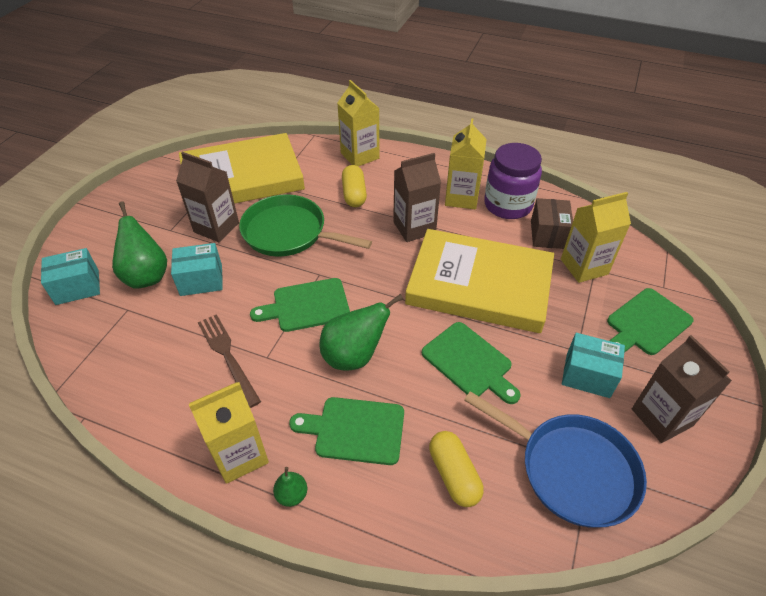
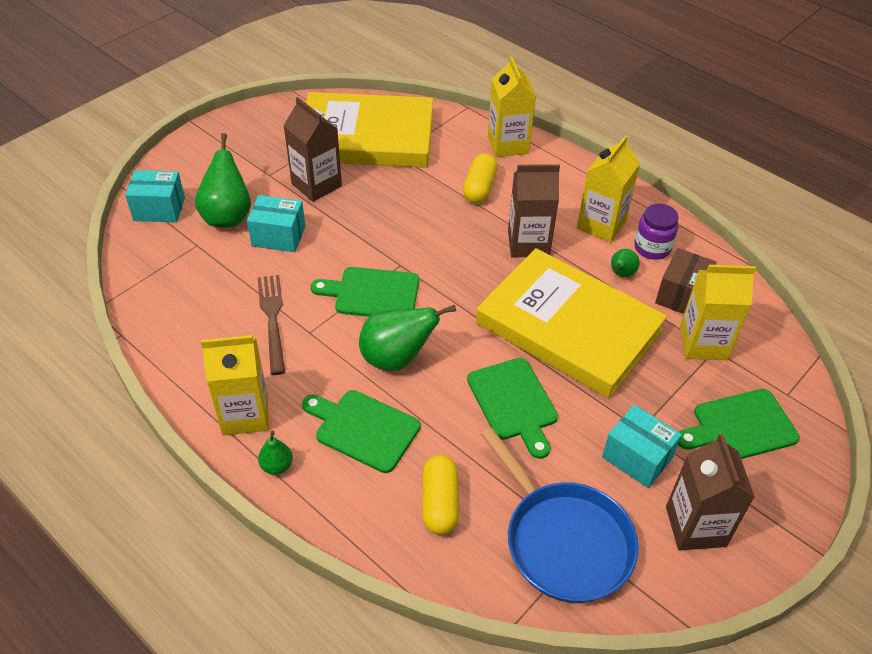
camera: 20 degrees right, 0 degrees up
green pan [239,194,372,257] -> none
purple jar [484,143,542,219] -> purple jar [634,204,679,260], size x0.62
none -> green pear [611,249,640,277]

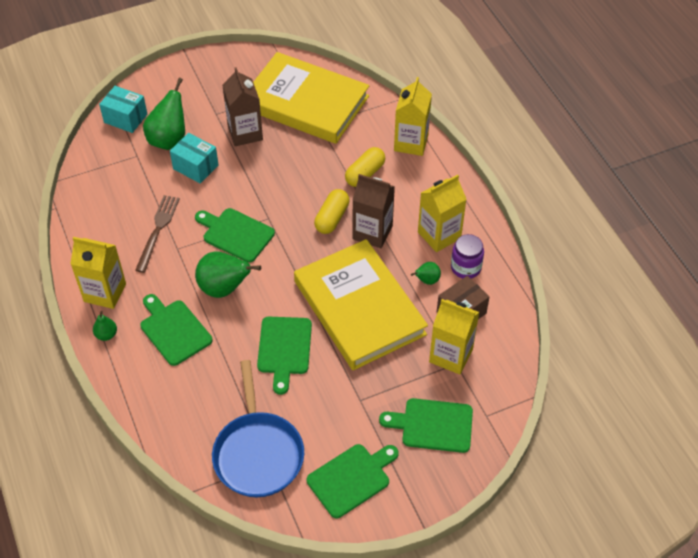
camera: 25 degrees right, 5 degrees up
yellow capsule [423,455,459,535] -> yellow capsule moved to [314,189,350,234]
turquoise box [602,405,682,488] -> none
brown carton [666,433,755,550] -> green cutting board [307,444,399,518]

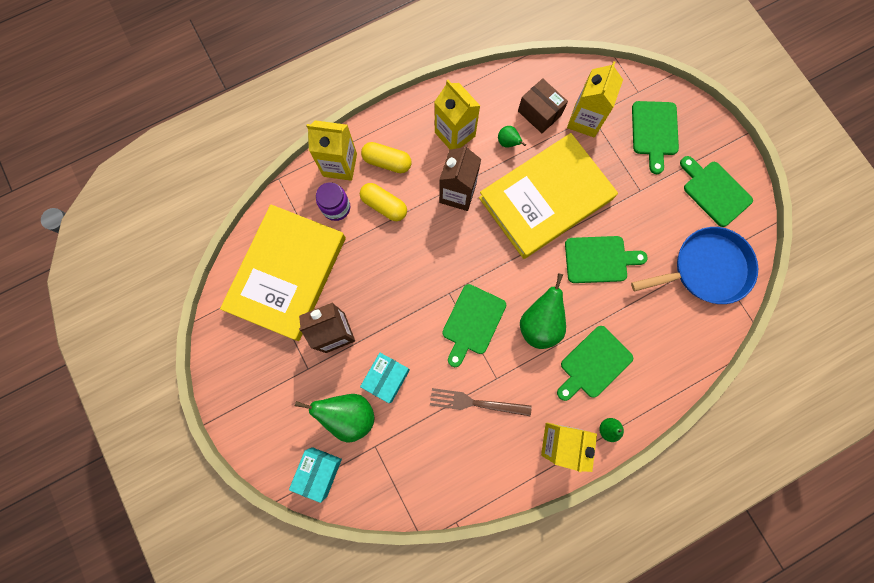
camera: 95 degrees left, 25 degrees up
yellow capsule [314,189,350,234] -> yellow capsule moved to [361,142,412,173]
purple jar [451,234,484,279] -> purple jar moved to [316,182,350,221]

